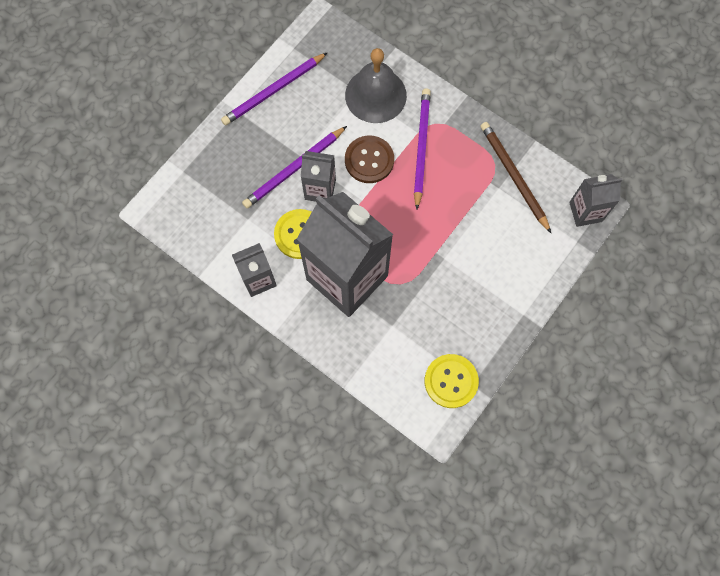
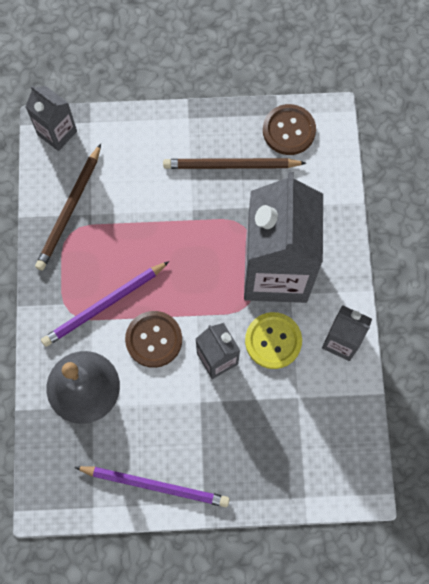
camera: 130 degrees left, 0 degrees up
purple pencil [242,126,347,208] -> none
yellow button [425,354,479,408] -> brown button [263,104,316,155]
none -> brown pencil [163,158,306,169]

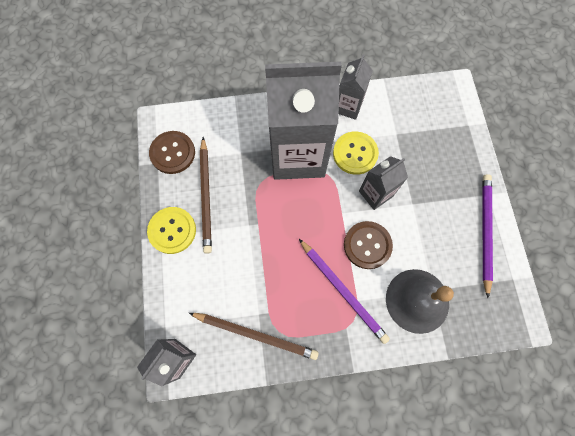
camera: 95 degrees left, 0 degrees up
none -> yellow button [147,207,196,254]

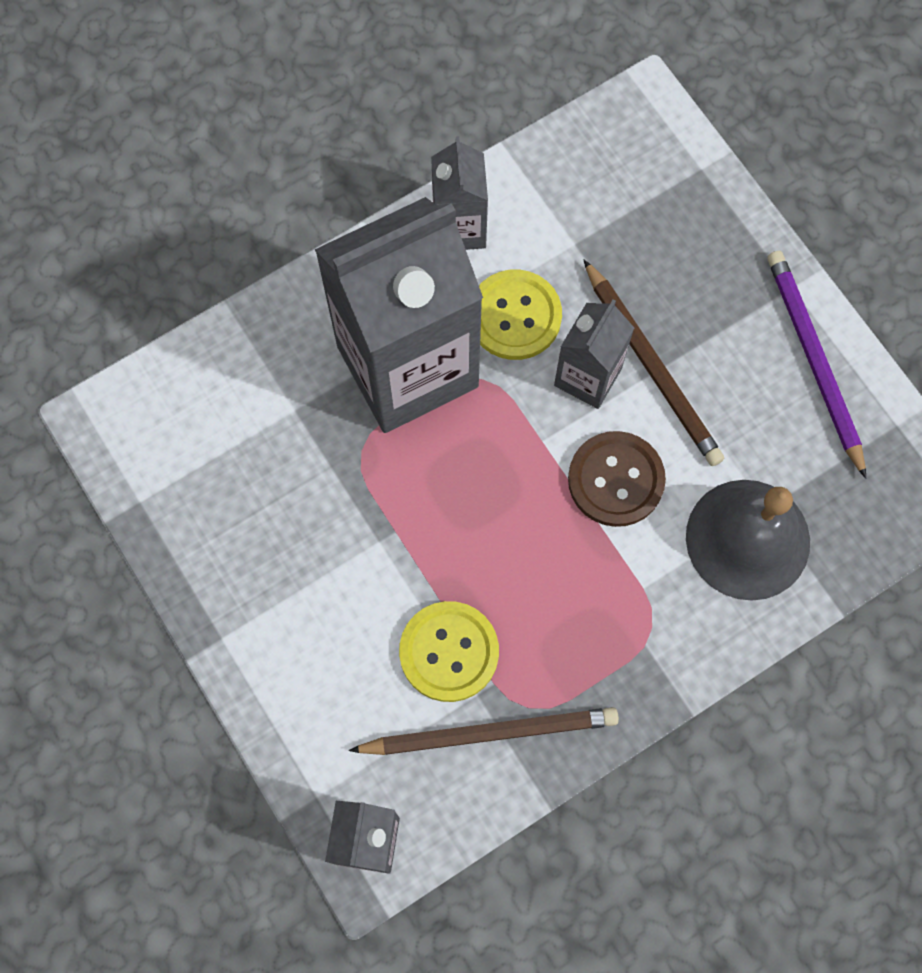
camera: 25 degrees left, 0 degrees up
yellow button [147,207,196,254] -> yellow button moved to [399,601,499,702]
brown button [149,131,195,174] -> none
brown pencil [200,137,212,254] -> brown pencil moved to [583,259,724,466]
purple pencil [299,239,390,344] -> none

